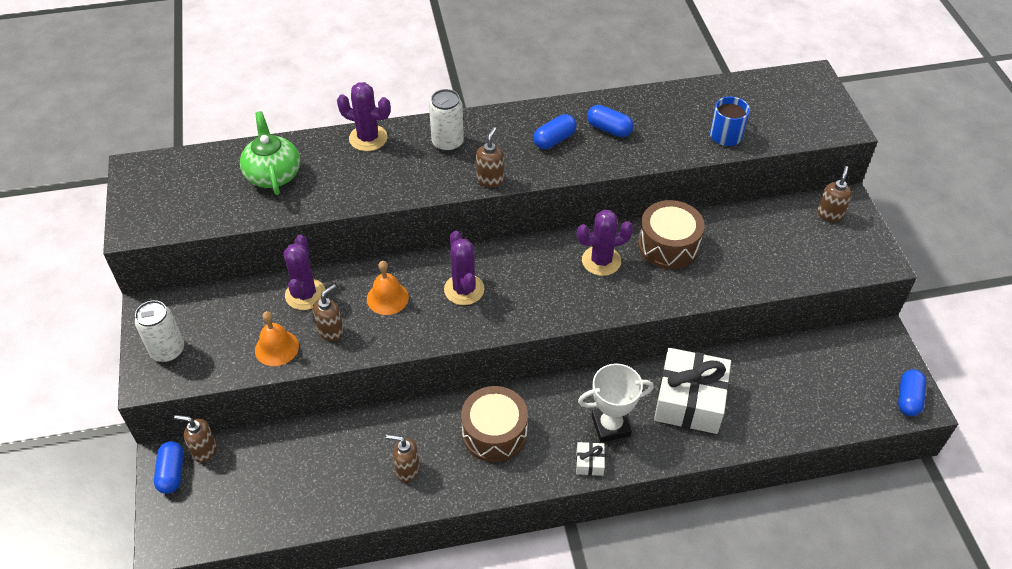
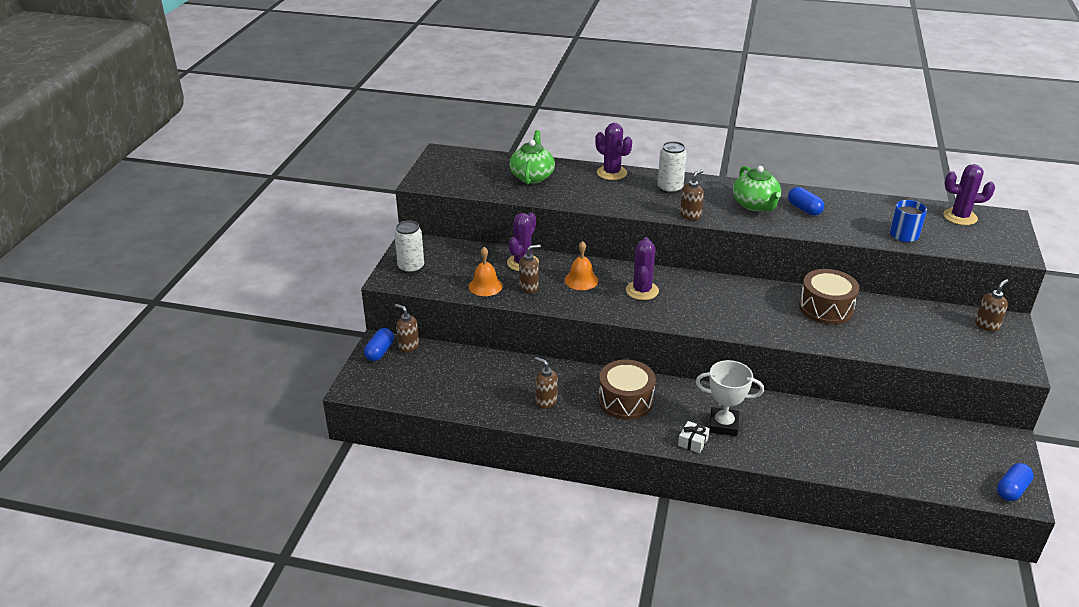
camera: 25 degrees right, 15 degrees down
blue capsule [533,114,576,149] -> green teapot [733,166,781,211]
purple cactus [577,210,633,276] -> purple cactus moved to [943,164,995,225]
white gift [654,348,731,434] -> none

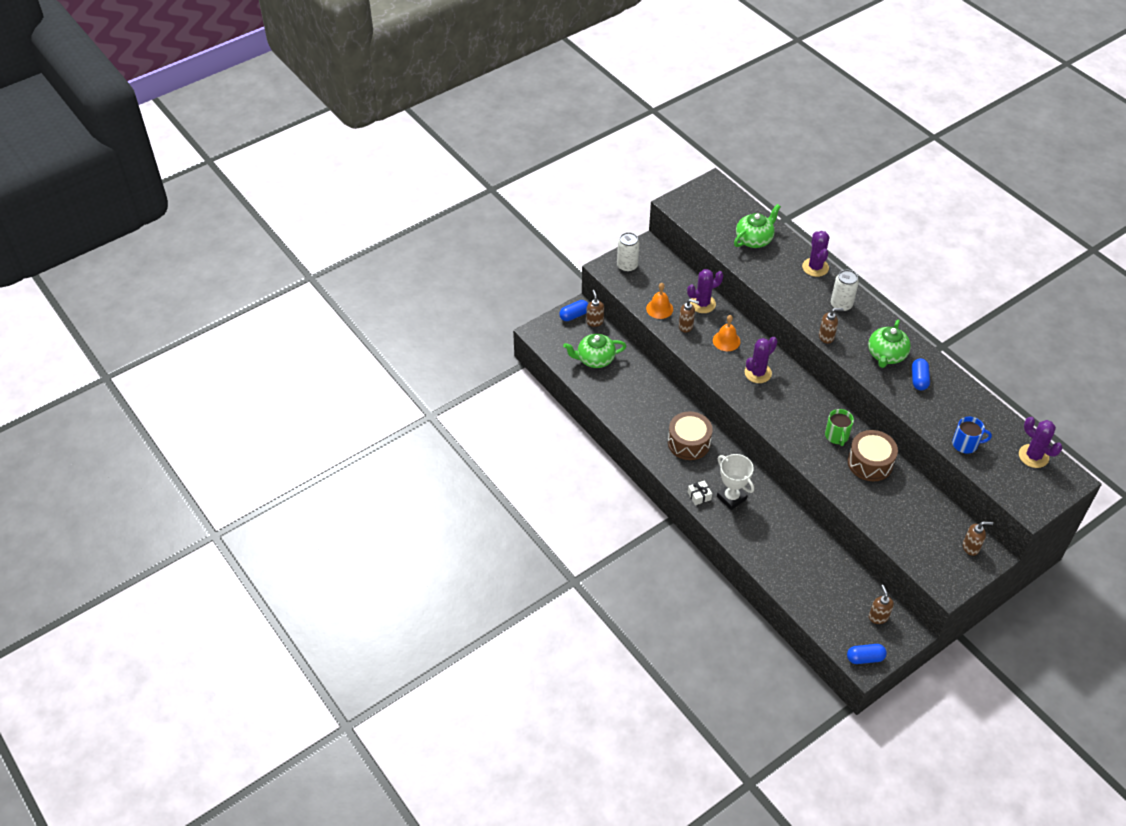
camera: 40 degrees right, 15 degrees up
brown soap dispenser [535,357,558,409] -> brown soap dispenser moved to [869,585,894,624]
none -> green teapot [563,334,626,368]
none -> green mug [825,409,854,446]

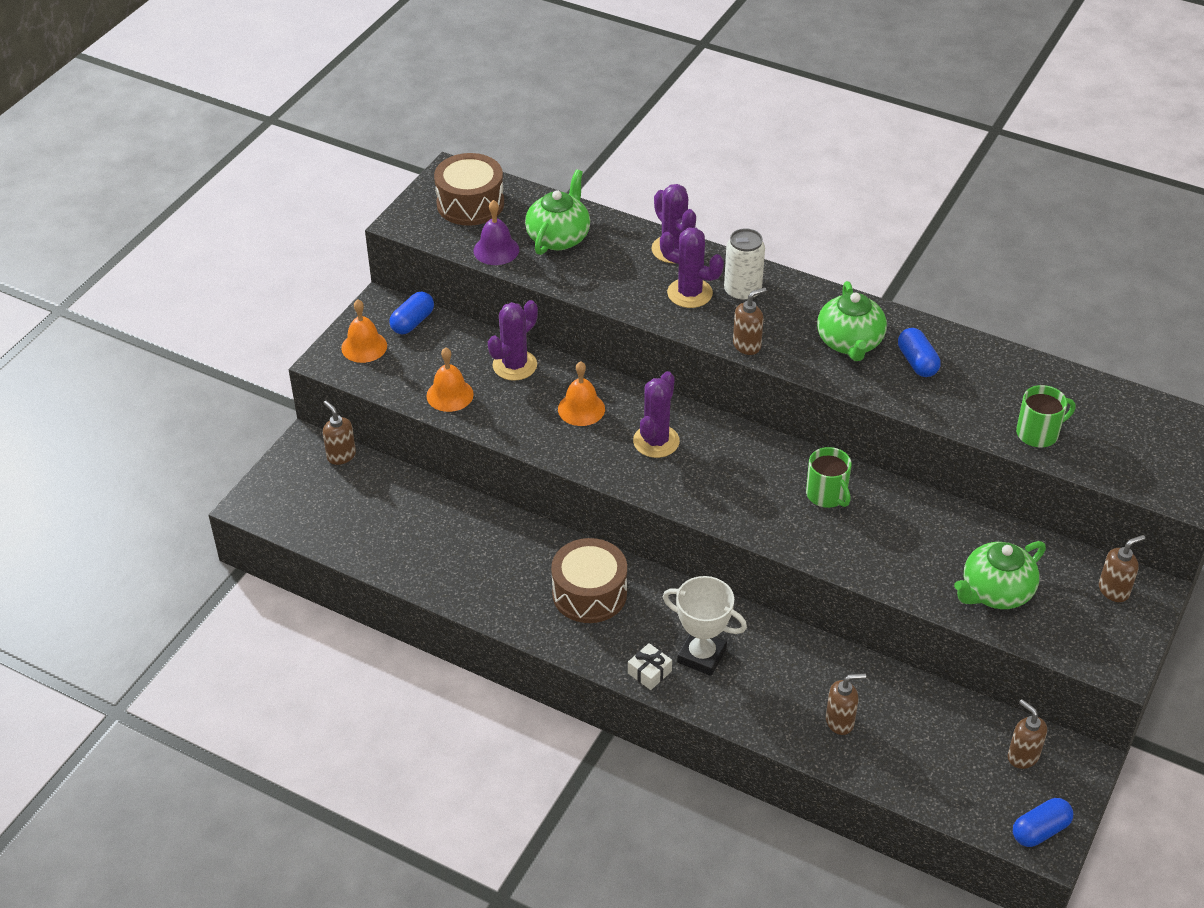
camera: 25 degrees left, 5 degrees down
blue capsule [559,300,588,321] -> blue capsule moved to [389,292,434,334]
green teapot [563,334,626,368] -> green teapot moved to [954,541,1046,609]
white can [617,232,639,272] -> orange bell [341,299,387,363]
brown soap dispenser [679,299,699,333] -> brown soap dispenser moved to [826,673,866,735]
brown drum [848,430,898,481] -> brown drum moved to [434,153,504,226]
blue mug [952,417,992,454] -> green mug [1016,385,1075,447]
purple cactus [1019,417,1062,468] -> purple cactus moved to [660,227,724,308]
none -> purple bell [474,200,519,265]

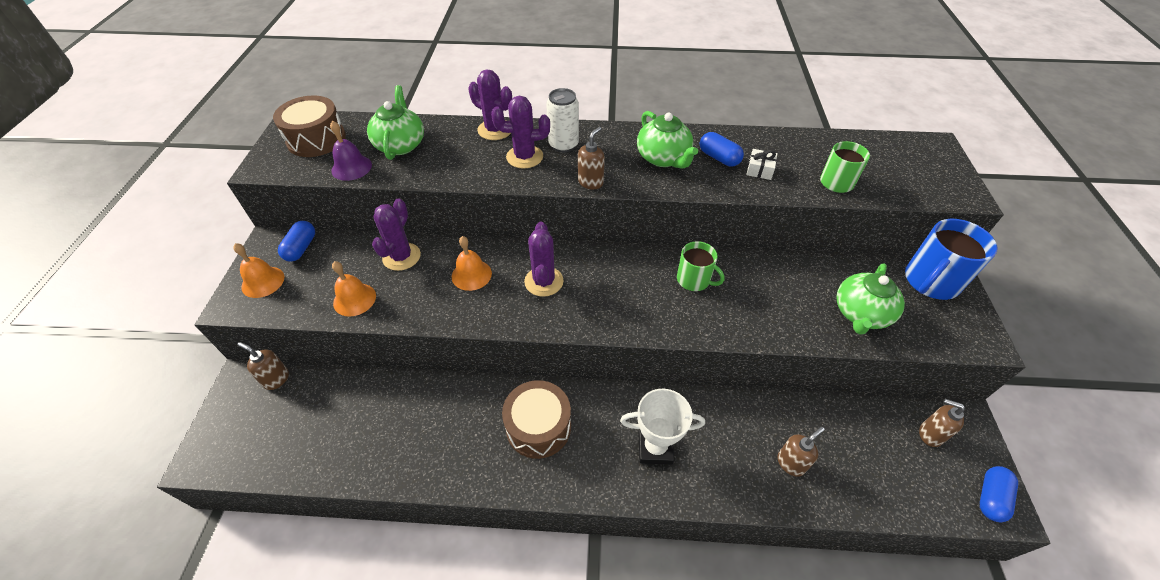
camera: 25 degrees left, 5 degrees up
white gift [628,643,672,690] -> white gift moved to [746,149,777,180]
brown soap dispenser [1099,535,1145,602] -> blue mug [905,219,998,300]

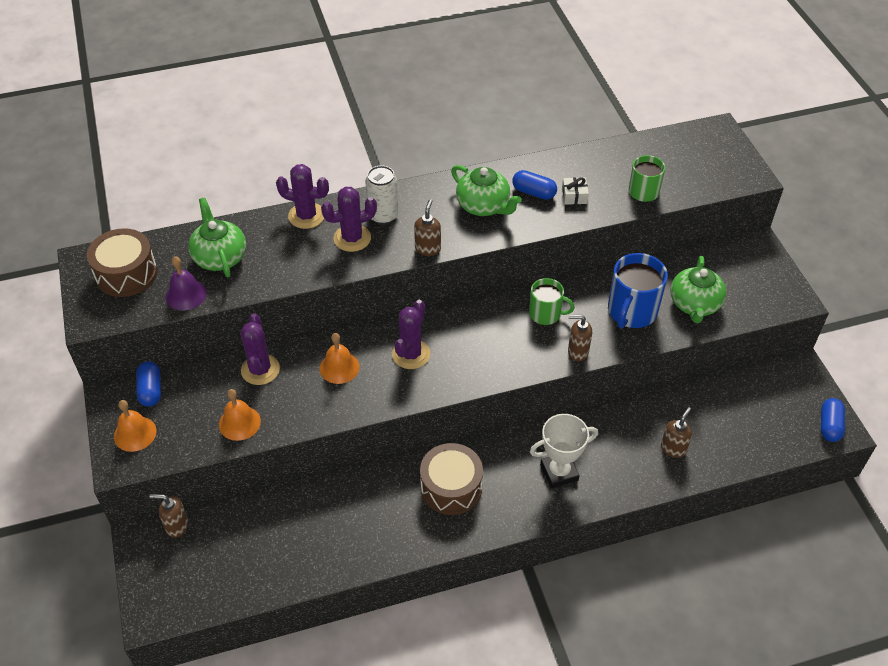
camera: 20 degrees left, 0 degrees up
purple cactus [524,222,564,297] -> purple cactus turned 45 degrees clockwise [392,300,430,369]
blue mug [905,219,998,300] -> blue mug moved to [608,253,668,329]
brown soap dispenser [919,399,965,447] -> brown soap dispenser moved to [568,315,592,362]

